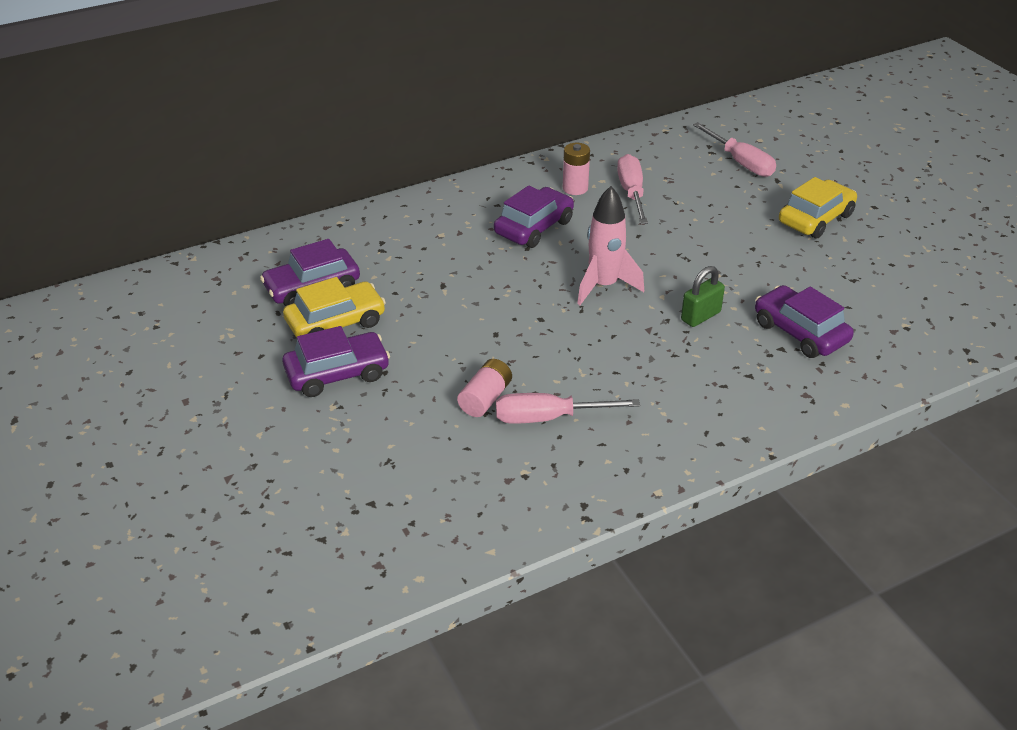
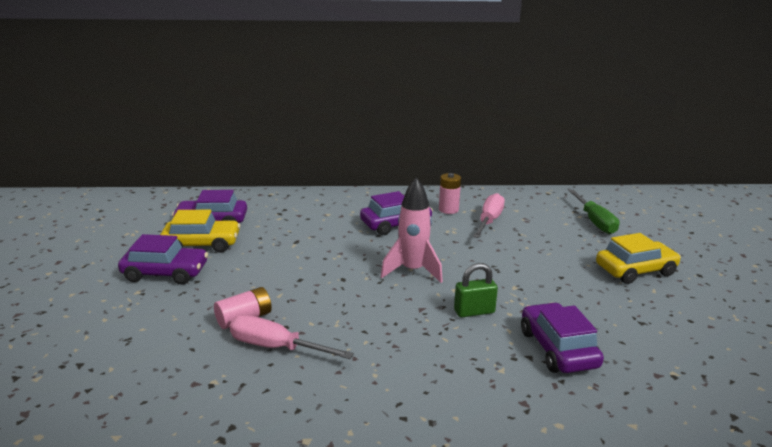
camera: 25 degrees right, 15 degrees down
pink screwdriver [693,122,776,177] -> green screwdriver [568,190,619,234]

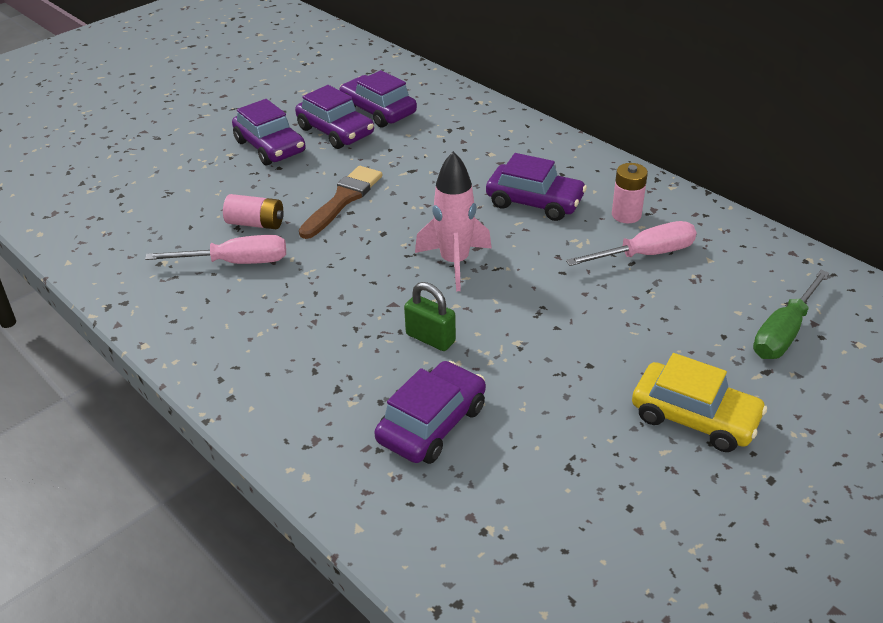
camera: 50 degrees right, 15 degrees up
yellow car [160,210,240,253] -> purple car [295,85,374,149]
pink screwdriver [230,315,354,359] -> pink screwdriver turned 105 degrees clockwise [145,235,286,264]
none -> brown brush [299,166,382,239]

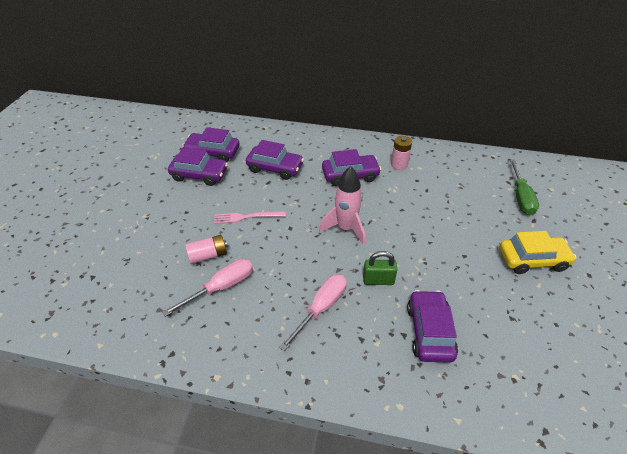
camera: 35 degrees left, 5 degrees up
purple car [232,99,306,165] -> purple car moved to [246,140,304,180]
brown brush [299,166,382,239] -> pink fork [214,211,286,224]
pink screwdriver [566,221,696,266] -> pink screwdriver moved to [279,274,347,351]

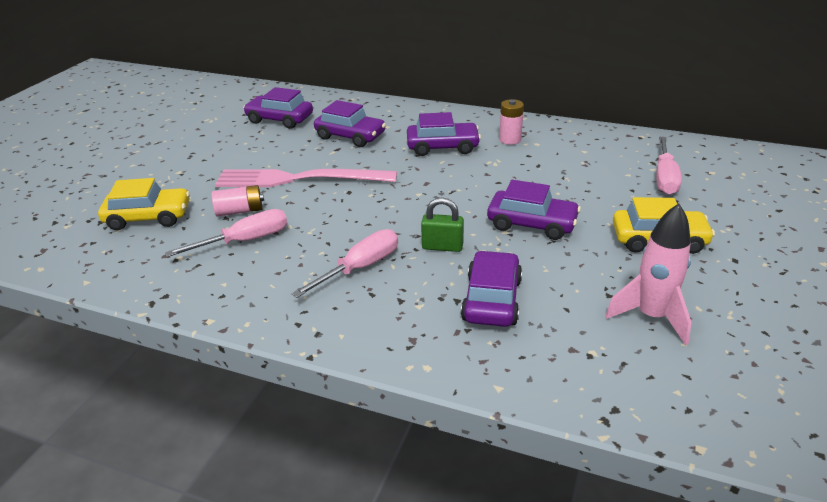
camera: 10 degrees right, 10 degrees down
purple car [168,147,228,186] -> purple car moved to [487,180,581,240]
pink fork [214,211,286,224] -> pink fork [215,169,397,187], size x2.00
pink rocket [319,166,365,245] -> pink rocket moved to [605,203,691,345]
green screwdriver [510,159,539,215] -> pink screwdriver [656,137,682,195]
none -> yellow car [98,178,190,230]

